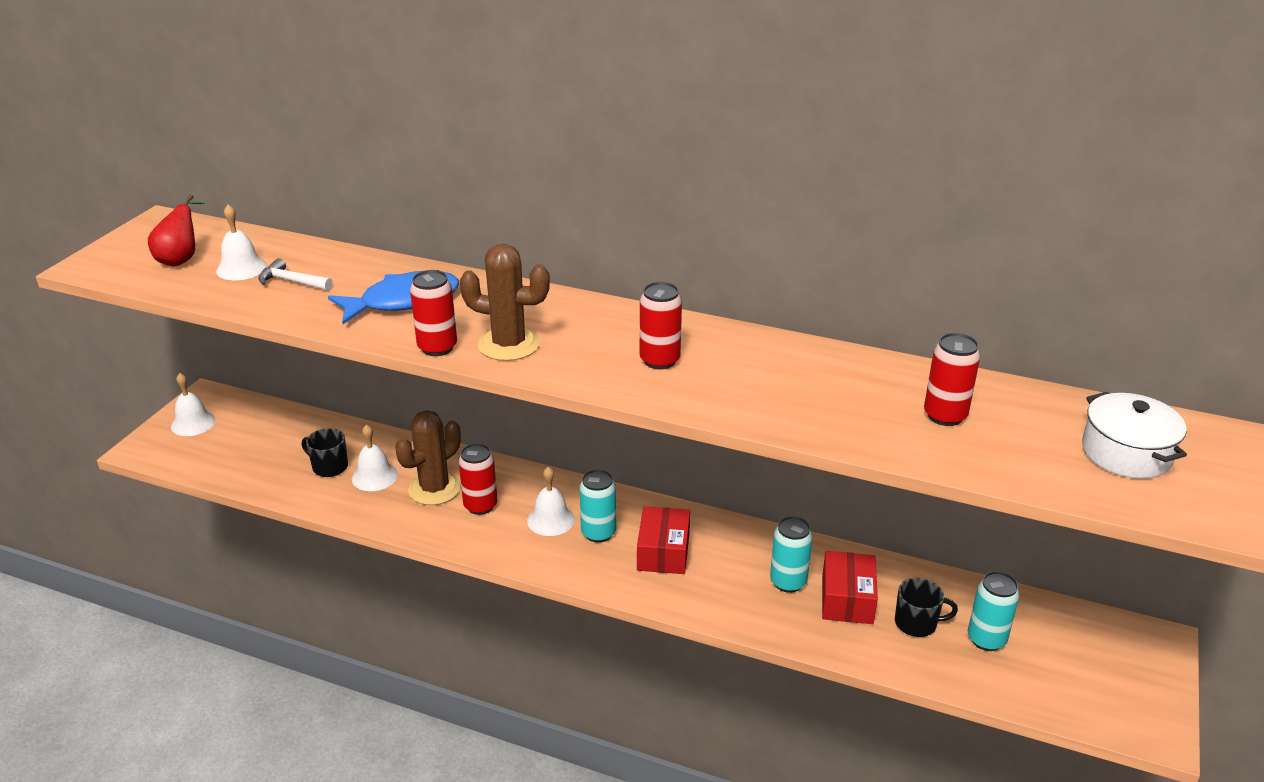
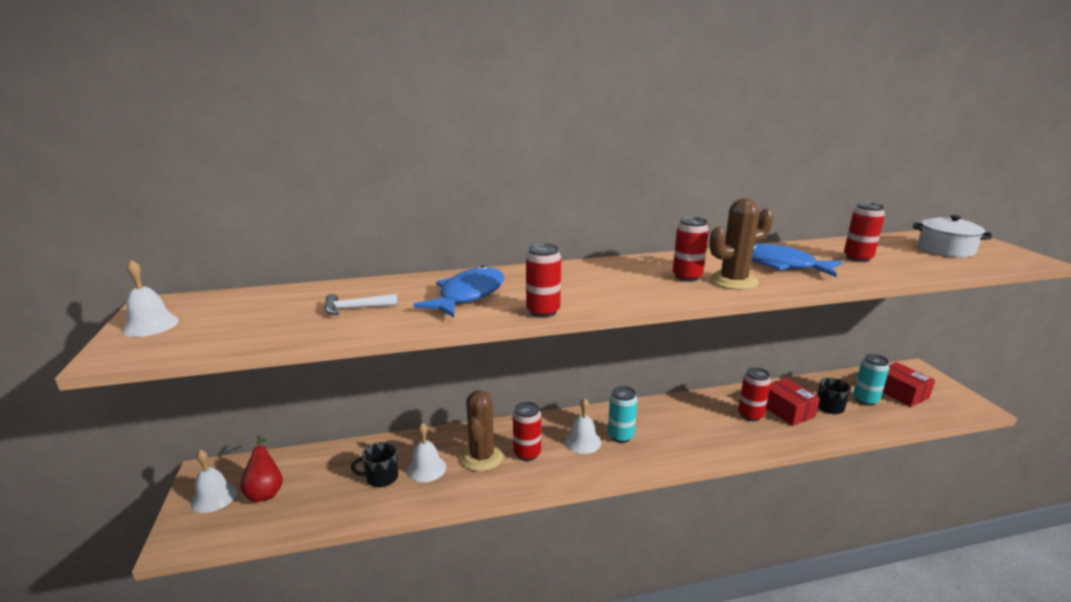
camera: 35 degrees left, 10 degrees down
red pear [148,194,205,266] -> red pear moved to [240,435,283,502]
white bell [216,205,267,280] -> white bell moved to [122,260,179,337]
brown cactus [460,244,550,361] -> brown cactus moved to [710,198,773,290]
red box [637,506,690,574] -> red box moved to [882,362,935,407]
turquoise can [770,516,813,593] -> red can [738,367,771,421]
none -> blue fish [752,244,843,277]

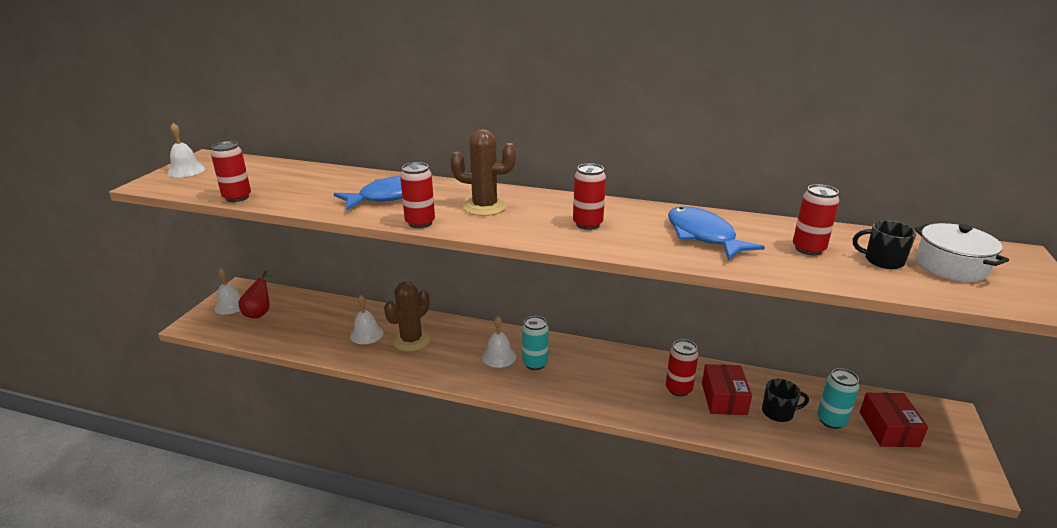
camera: 30 degrees right, 5 degrees up
white hammer [325,294,397,315] -> none
black mug [351,442,398,487] -> black mug moved to [853,220,917,269]
red can [513,402,541,461] -> red can moved to [211,141,251,202]
brown cactus [710,198,773,290] -> brown cactus moved to [450,129,516,216]

